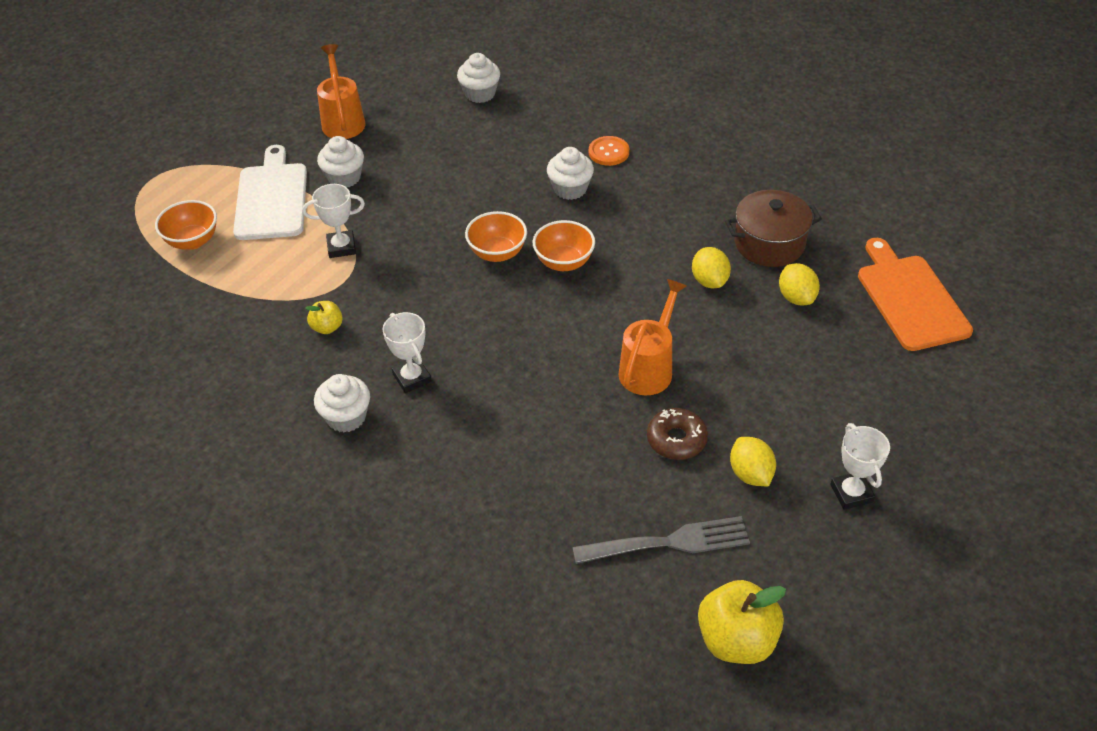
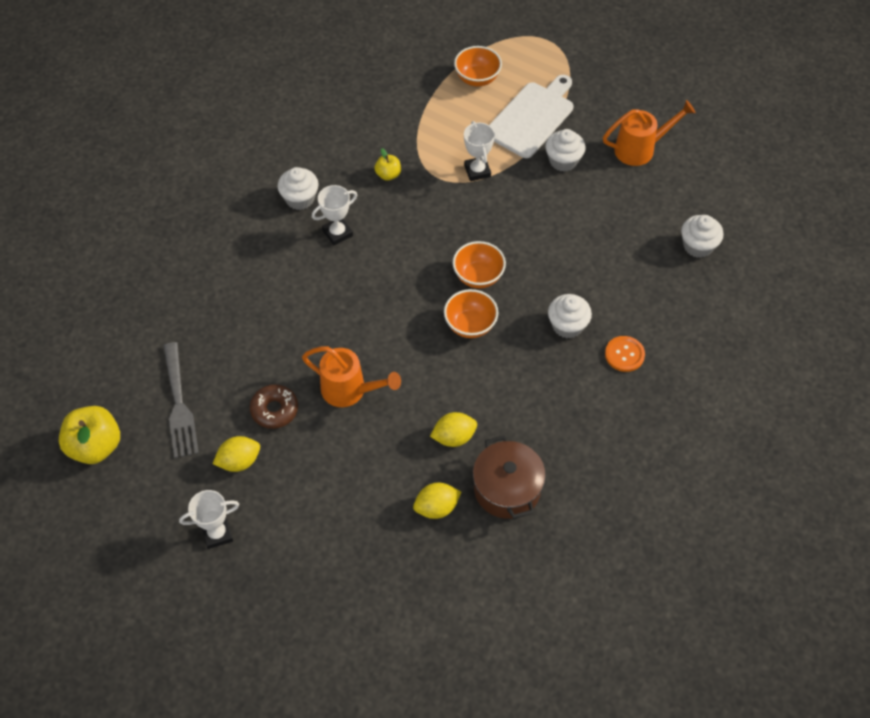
camera: 85 degrees right, 10 degrees up
white cutting board [233,145,307,240] -> white cutting board turned 45 degrees counterclockwise [489,75,573,158]
orange cutting board [858,238,973,351] -> none

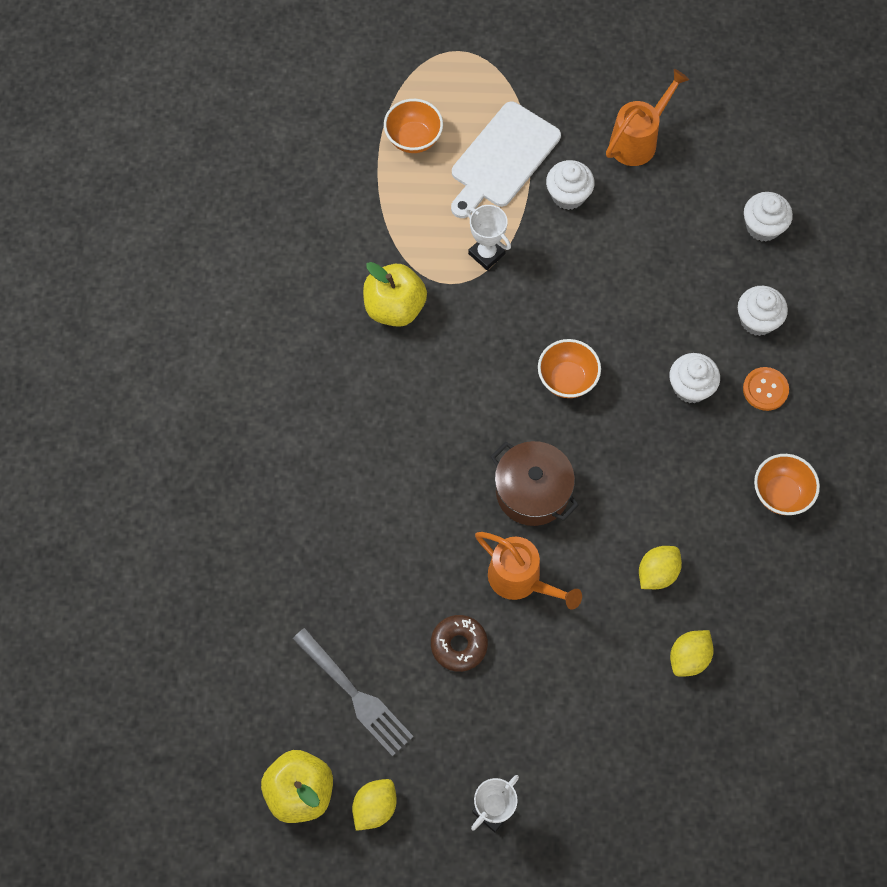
camera: 30 degrees left, 10 degrees up
yellow lemon [213,436,260,472] -> yellow lemon moved to [352,779,397,831]
white cupcake [278,167,319,210] -> white cupcake moved to [738,286,788,336]
orange watering can [302,347,401,407] -> orange watering can turned 45 degrees clockwise [475,532,582,609]
white trophy [312,185,357,246] -> none
yellow apple [375,148,401,181] -> yellow apple [363,262,427,327], size x1.93
orange bowl [444,289,498,338] -> orange bowl moved to [754,454,820,515]
brown pot [473,435,546,519] -> brown pot moved to [491,441,579,526]
white cutting board [489,75,573,158] -> white cutting board turned 150 degrees counterclockwise [451,101,561,218]

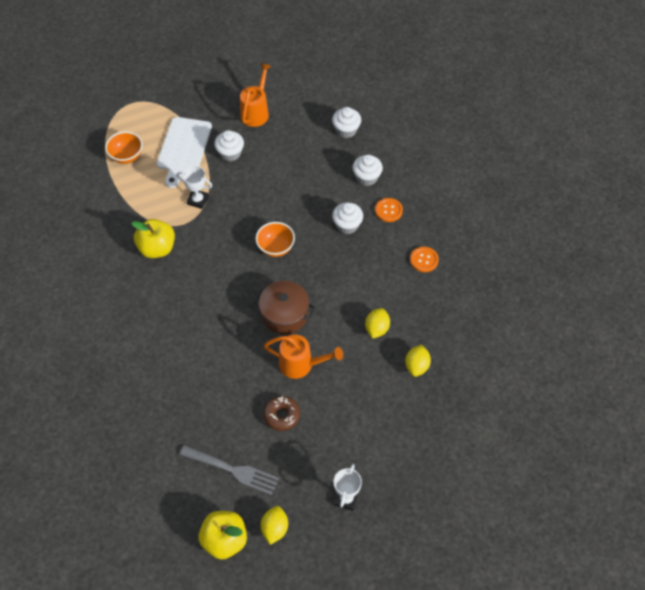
camera: 25 degrees left, 10 degrees down
orange bowl [754,454,820,515] -> orange button [410,247,439,272]

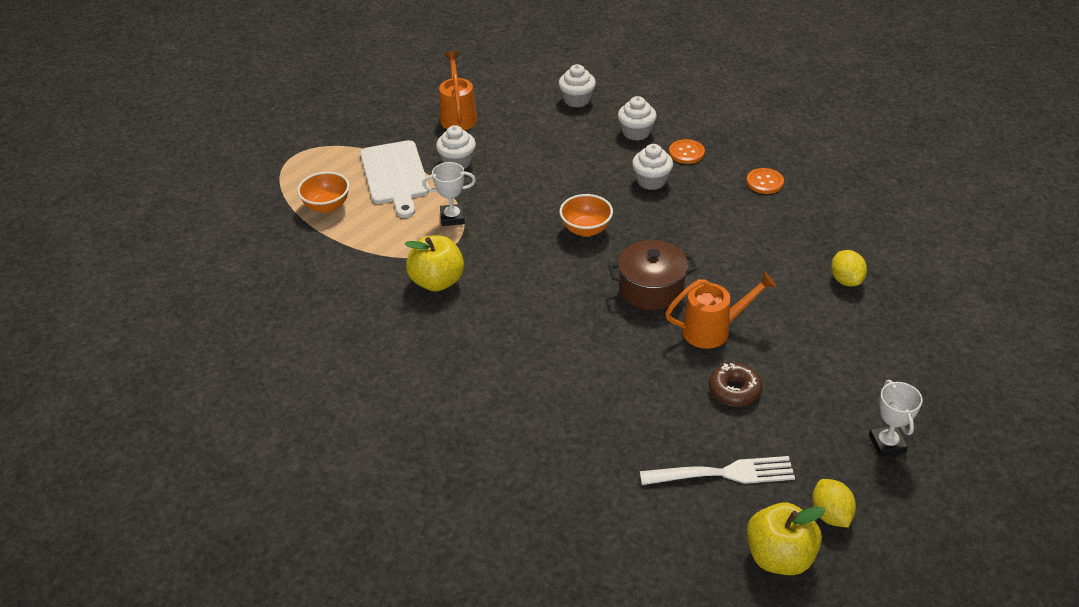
camera: 25 degrees left, 15 degrees down
grey fork [179,445,279,495] -> white fork [640,456,795,485]
yellow lemon [365,308,390,338] -> none

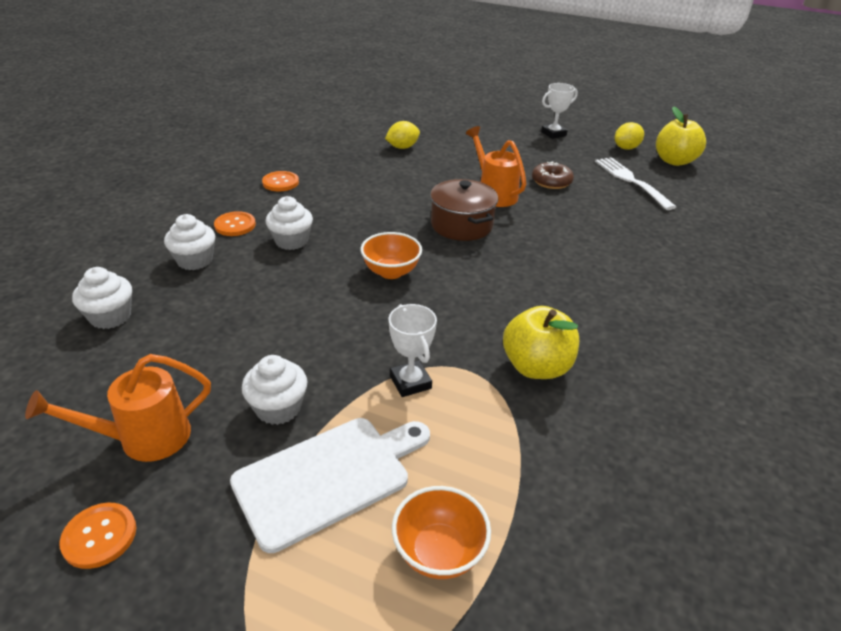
camera: 110 degrees left, 5 degrees down
none -> orange button [59,503,136,569]

